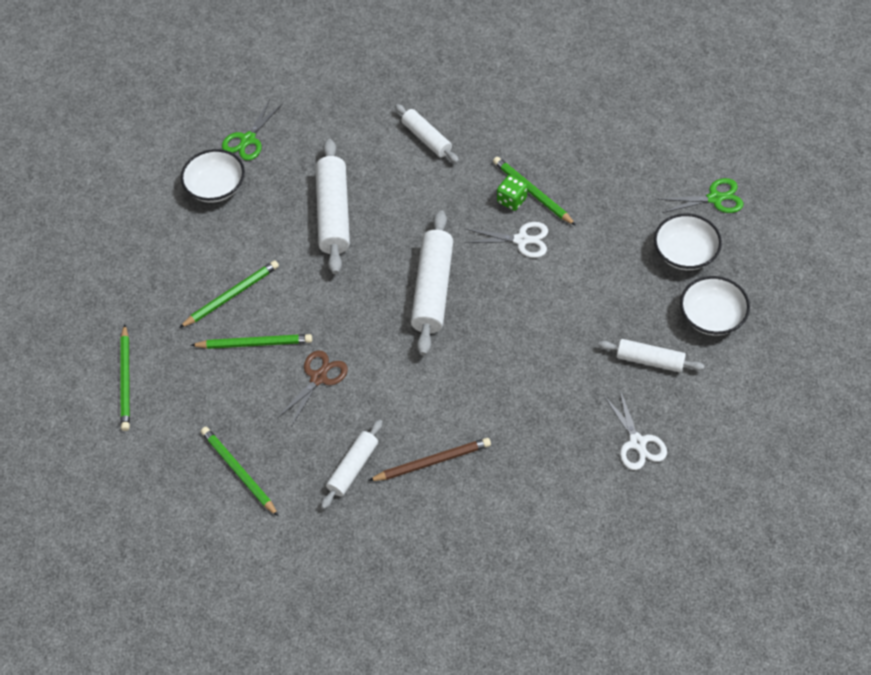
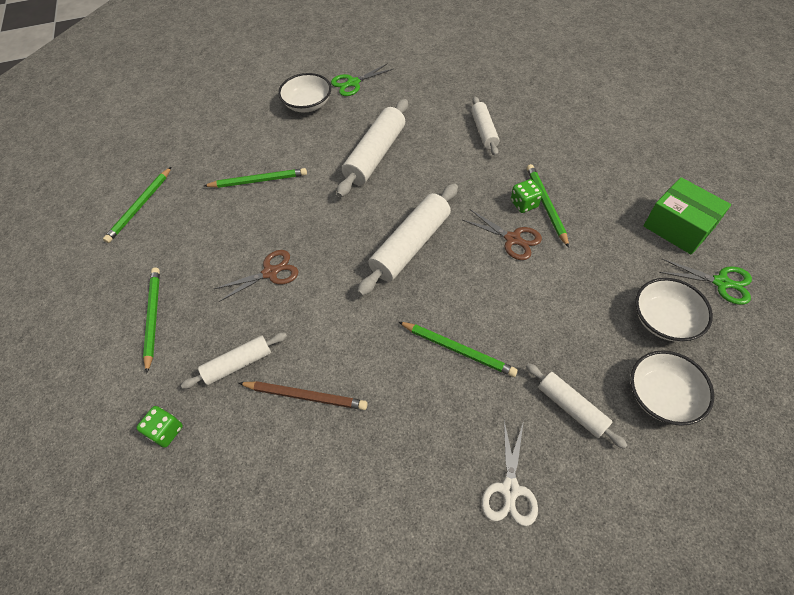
camera: 30 degrees right, 0 degrees up
green pencil [190,334,312,349] -> green pencil moved to [399,322,518,377]
white scissors [464,222,548,258] -> brown scissors [463,209,542,260]
none -> green dice [136,406,183,448]
none -> green box [644,177,731,255]

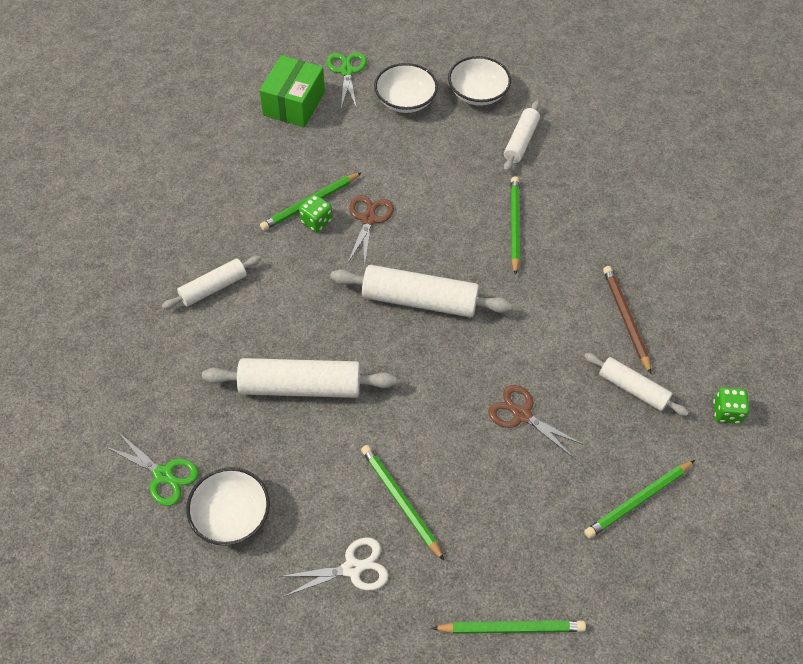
camera: 120 degrees left, 0 degrees up
white scissors [482,420,538,526] -> white scissors moved to [279,537,389,596]

